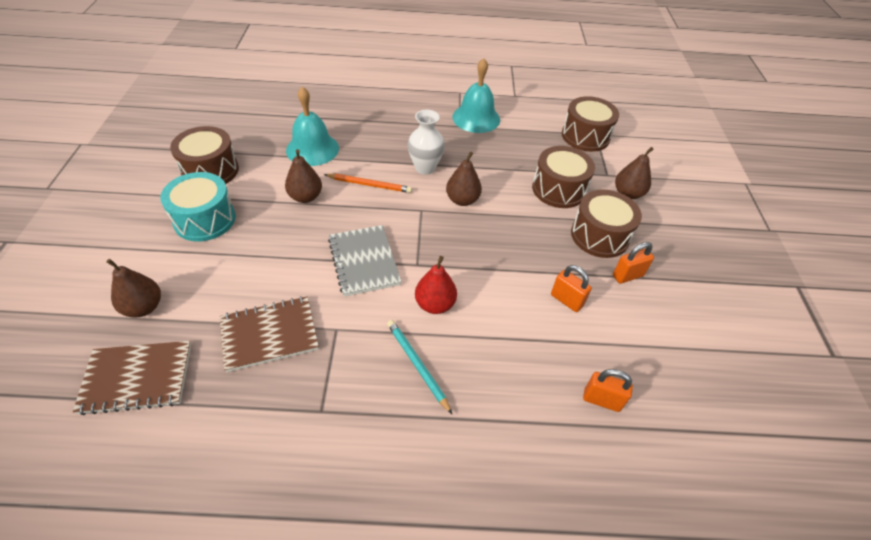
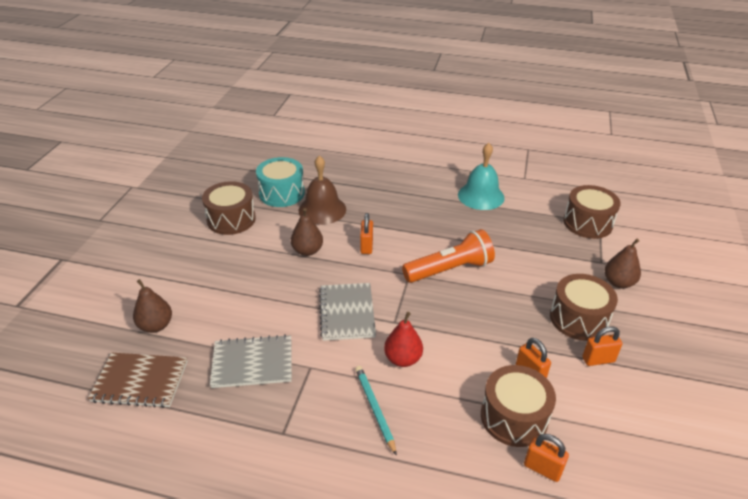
camera: 15 degrees right, 10 degrees down
turquoise drum [160,172,236,242] -> turquoise drum moved to [256,157,305,207]
brown notebook [220,296,319,372] -> grey notebook [210,334,292,388]
turquoise bell [286,87,339,166] -> brown bell [299,156,346,225]
orange pencil [324,174,412,193] -> orange padlock [360,213,373,254]
white vase [408,110,445,175] -> none
brown pear [446,152,482,206] -> orange flashlight [402,229,495,283]
brown drum [532,146,595,208] -> brown drum moved to [481,365,556,447]

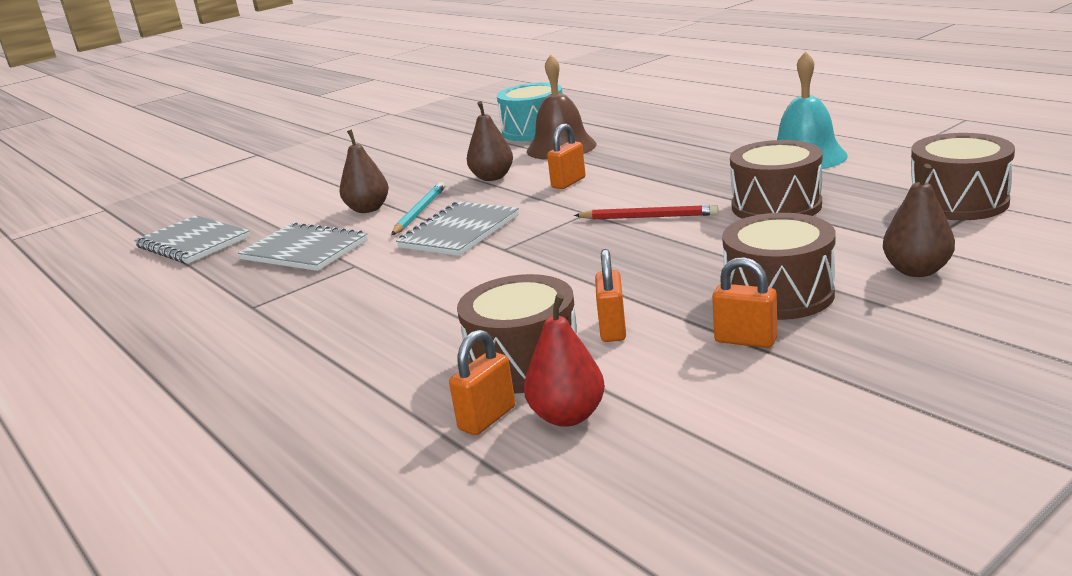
camera: 40 degrees right, 15 degrees down
brown notebook [88,353,188,408] -> grey notebook [134,215,250,264]
brown pear [133,279,172,333] -> brown pear moved to [340,129,389,213]
brown drum [202,181,256,235] -> brown drum moved to [730,140,822,219]
turquoise pencil [355,366,397,456] -> turquoise pencil moved to [391,182,445,235]
red pear [384,312,423,367] -> red pear moved to [524,294,605,427]
orange flashlight [402,229,495,283] -> red pencil [574,205,719,219]
orange padlock [524,434,569,482] -> orange padlock turned 60 degrees clockwise [449,330,515,435]

